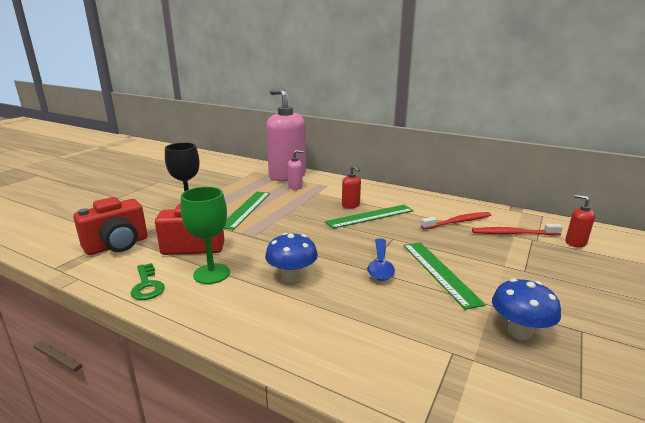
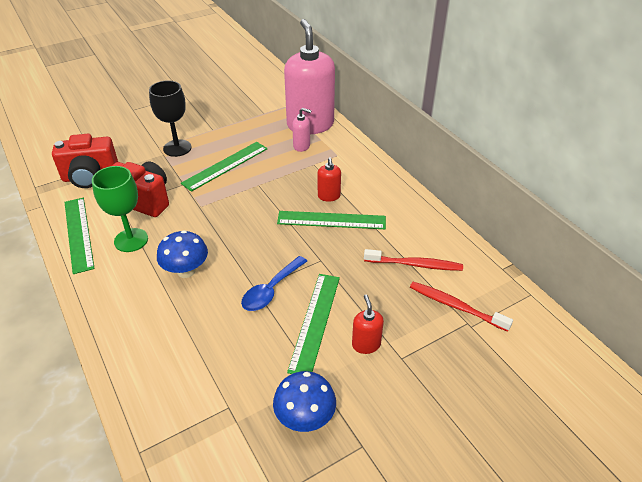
camera: 30 degrees right, 20 degrees up
green key [131,263,165,300] -> green ruler [65,198,95,274]
red soap dispenser [565,195,595,247] -> red soap dispenser moved to [352,294,384,354]

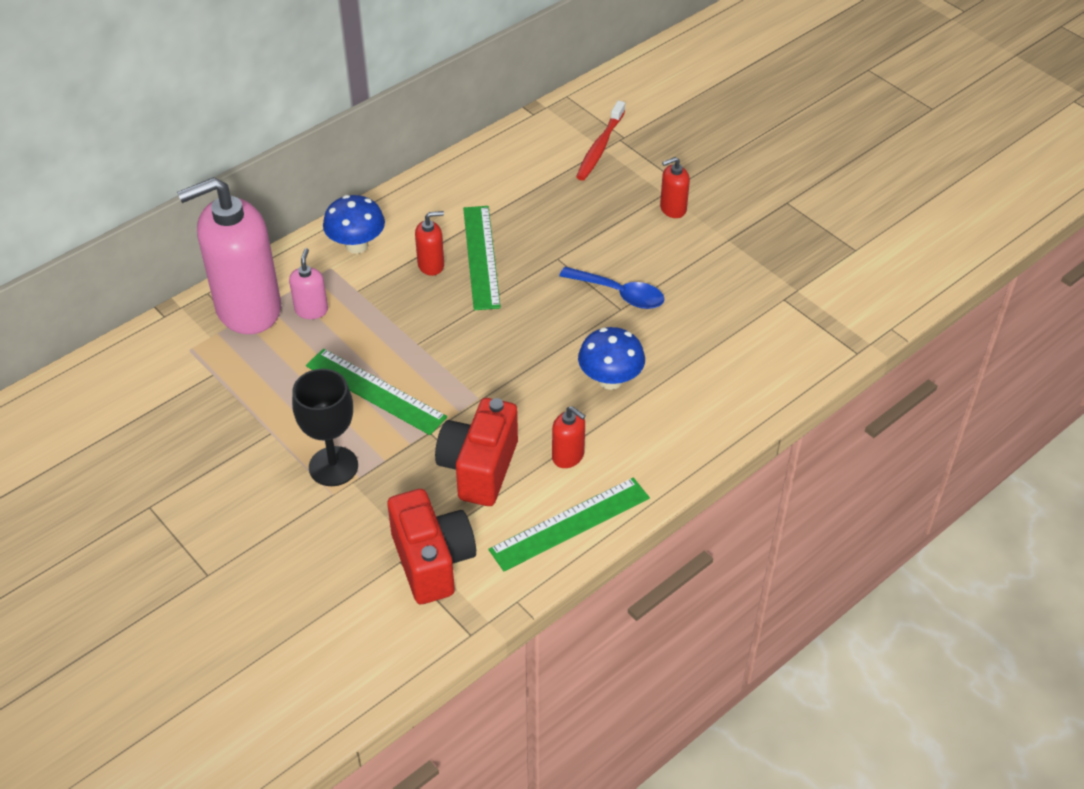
camera: 100 degrees left, 5 degrees up
green goblet [92,166,148,252] -> red soap dispenser [552,406,586,468]
blue mushroom [273,371,336,432] -> blue mushroom moved to [323,195,385,254]
green ruler [287,274,340,374] -> none
red toothbrush [364,249,463,271] -> none

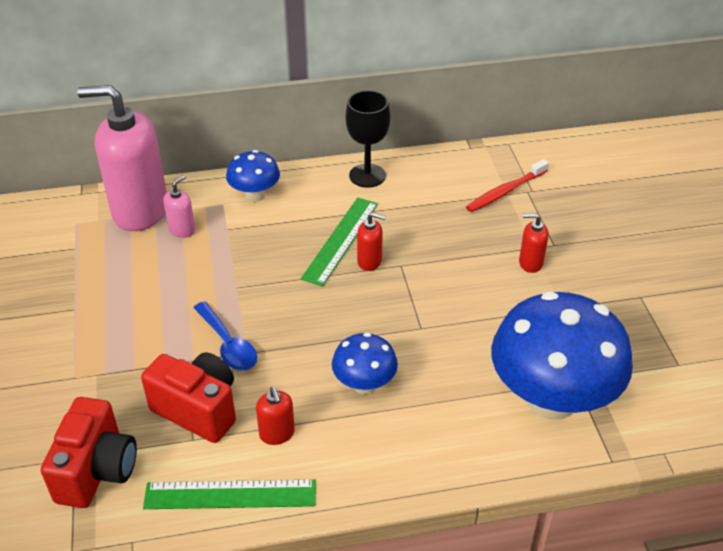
camera: 30 degrees right, 5 degrees down
black goblet [292,369,358,486] -> black goblet moved to [346,90,390,188]
green ruler [306,349,447,435] -> none
red soap dispenser [415,211,444,276] -> red soap dispenser moved to [357,212,386,271]
red camera [435,398,518,506] -> red camera turned 75 degrees clockwise [141,352,236,443]
blue spoon [559,267,665,309] -> blue spoon moved to [193,301,257,371]
none -> blue mushroom [491,291,633,420]

